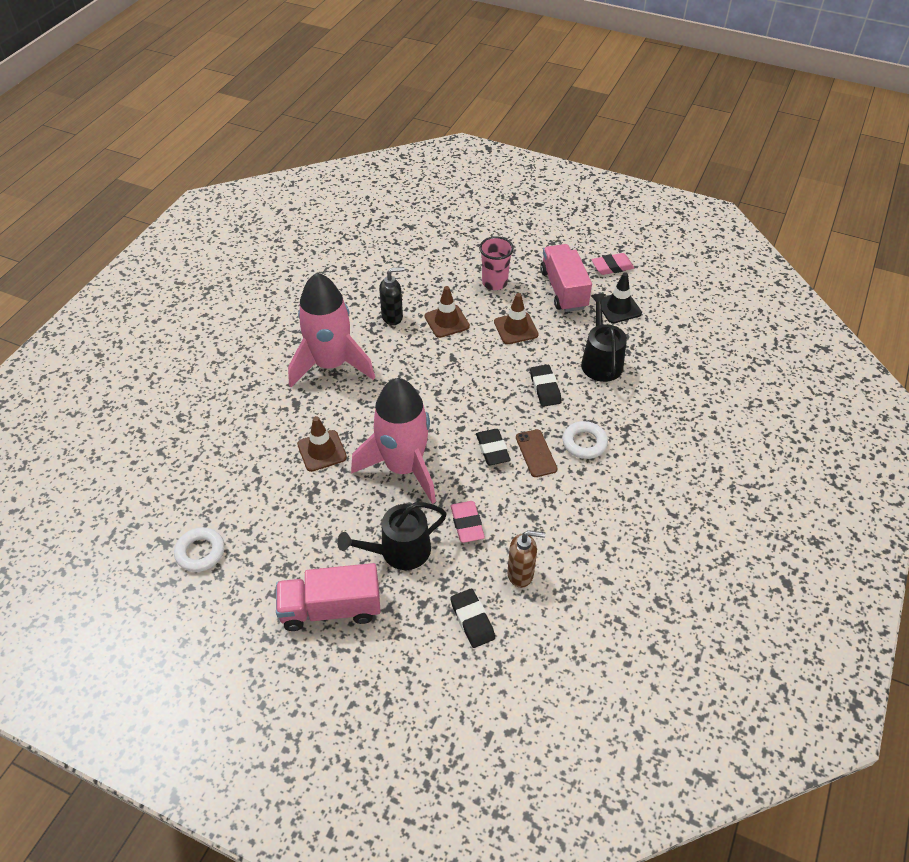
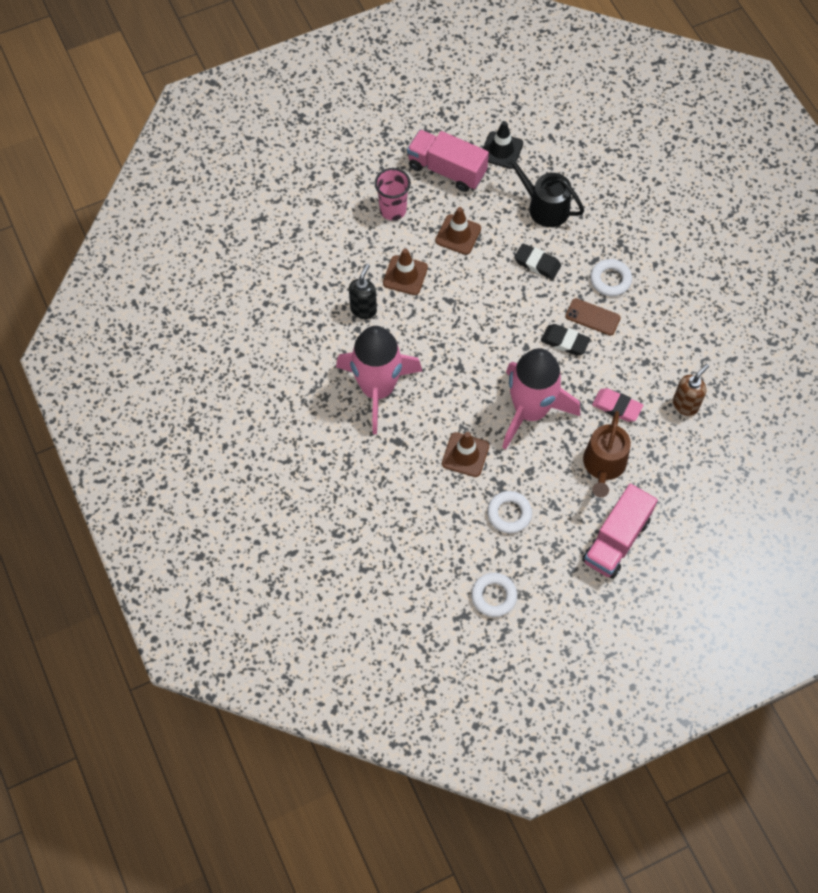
camera: 50 degrees left, 15 degrees up
black watering can [337,502,447,570] -> brown watering can [583,411,631,497]
black eraser [450,588,495,648] -> none
pink eraser [591,253,634,275] -> none
none -> white ring [487,491,532,533]

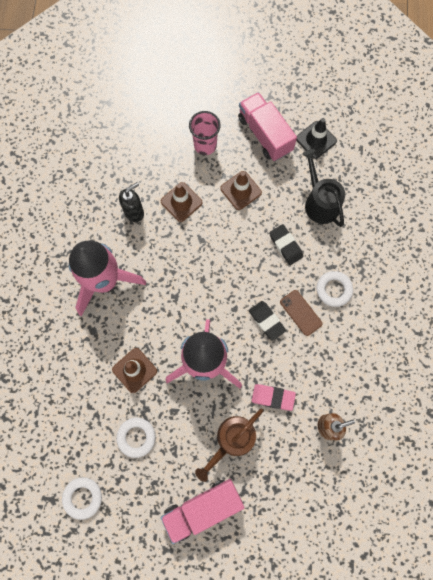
camera: 30 degrees right, 10 degrees up
pink eraser [592,388,643,422] -> pink eraser turned 45 degrees counterclockwise [252,384,296,411]

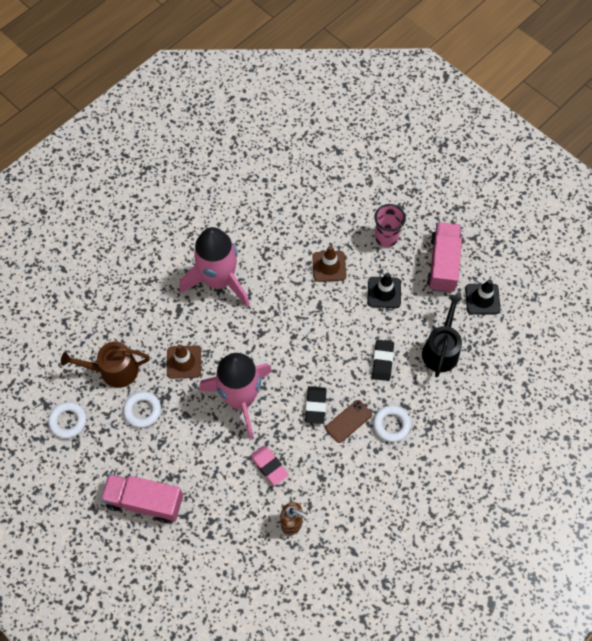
camera: 40 degrees right, 10 degrees down
black soap dispenser [119,182,144,222] -> none
brown watering can [195,409,263,482] -> brown watering can moved to [61,342,150,388]
brown traffic cone [220,171,262,210] -> black traffic cone [368,273,401,308]
brown phone [280,290,323,336] -> brown phone turned 45 degrees clockwise [325,400,372,443]

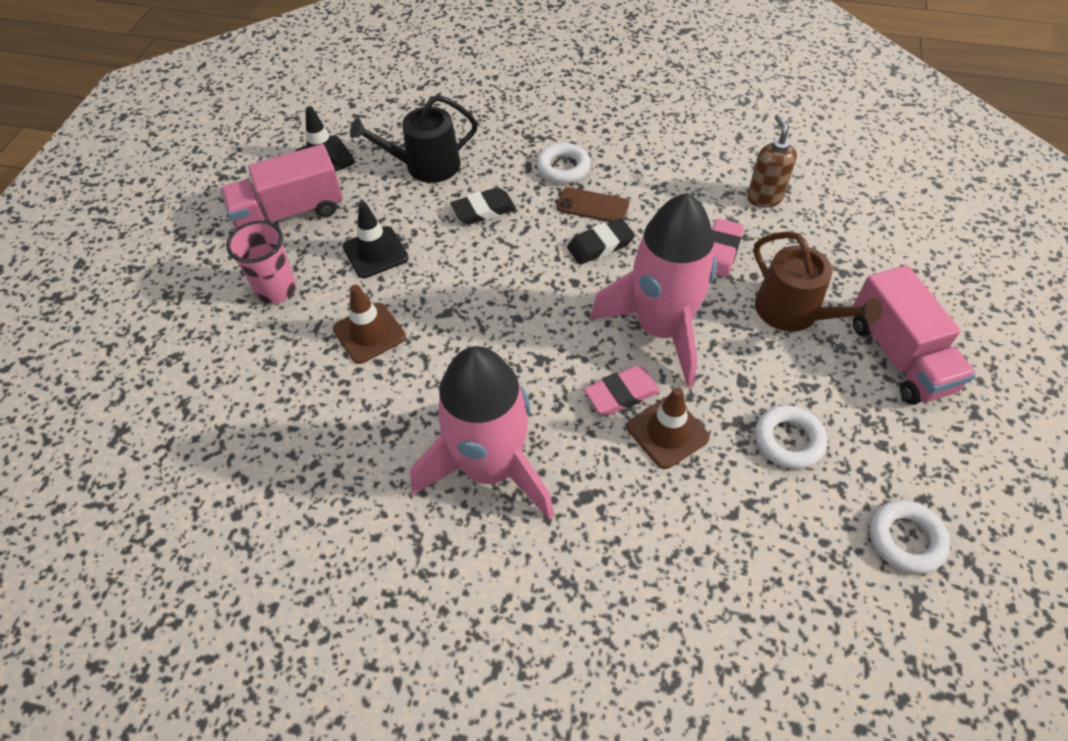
camera: 120 degrees left, 10 degrees down
brown watering can [61,342,150,388] -> brown watering can moved to [753,231,882,332]
none -> pink eraser [584,366,660,415]

